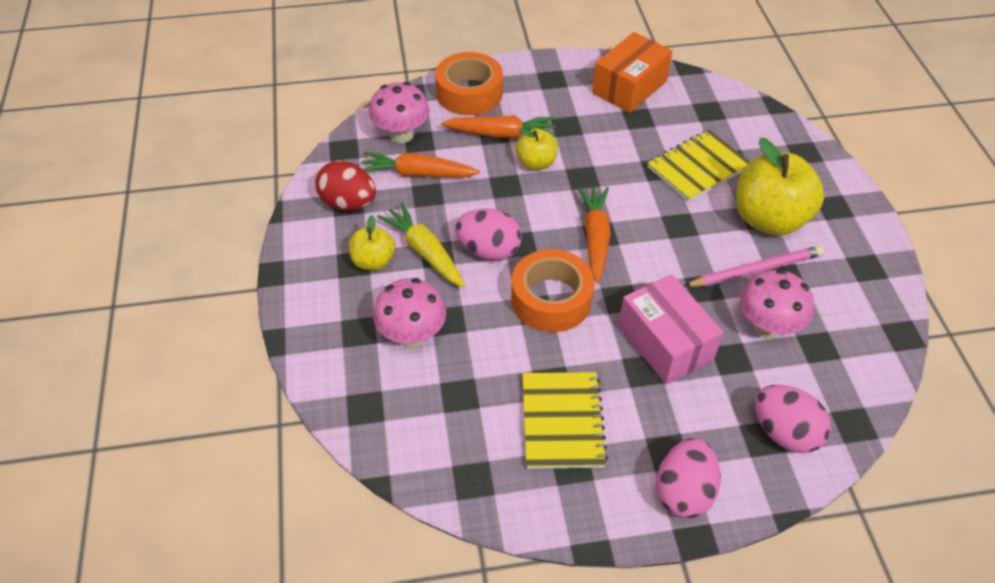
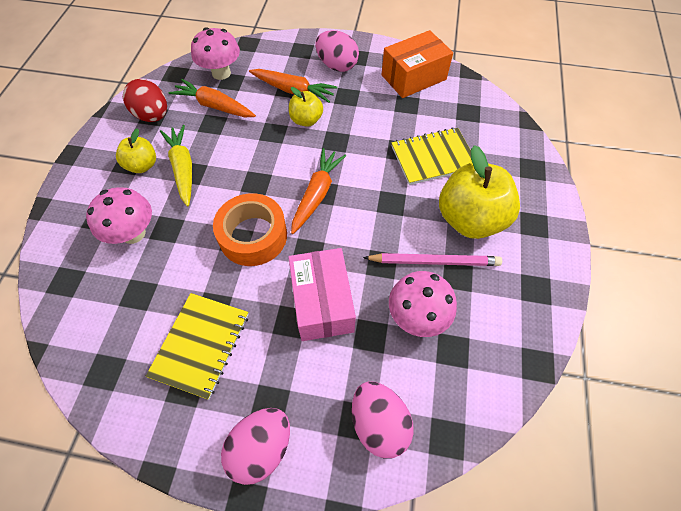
camera: 20 degrees right, 10 degrees up
orange tape [435,52,503,115] -> none
pink egg [455,209,522,261] -> pink egg moved to [315,30,359,72]

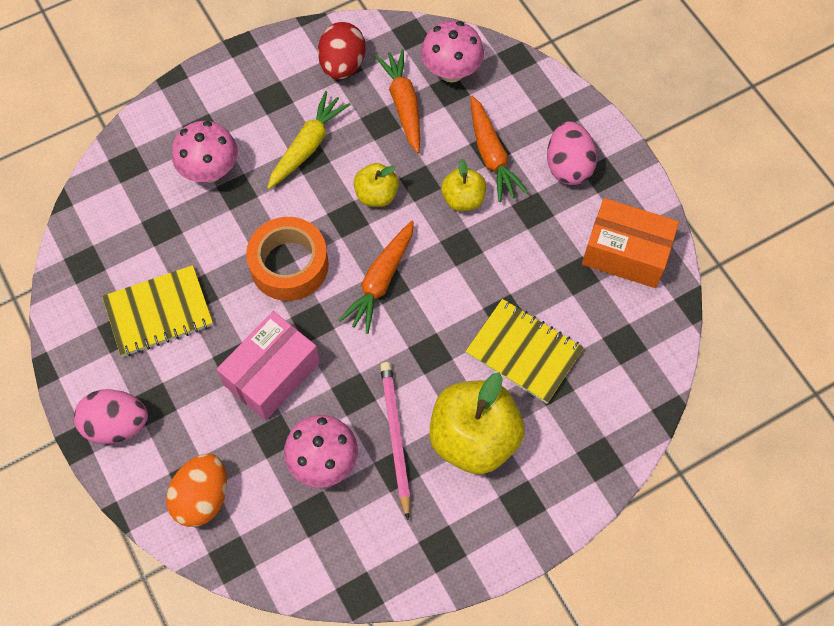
camera: 50 degrees right, 5 degrees up
yellow apple [116,128,156,173] -> yellow apple moved to [354,163,399,207]
orange carrot [291,148,346,234] -> orange carrot turned 135 degrees clockwise [339,221,414,334]
pink egg [352,381,414,458] -> orange egg [166,454,227,527]
pink pencil [363,253,502,266] -> pink pencil turned 150 degrees counterclockwise [380,362,411,520]

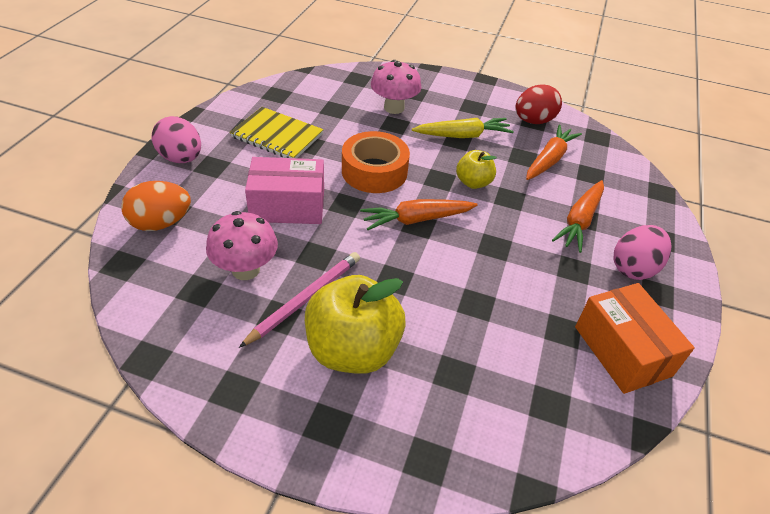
camera: 45 degrees right, 20 degrees down
pink mushroom [421,21,484,82] -> none
yellow apple [441,159,486,211] -> none
yellow notebook [465,299,584,404] -> none

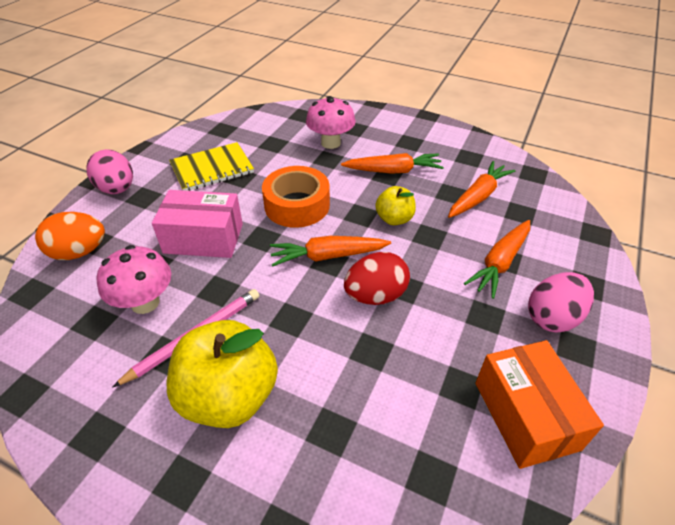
camera: 10 degrees right, 0 degrees up
yellow notebook [230,107,324,158] -> yellow notebook turned 60 degrees counterclockwise [169,142,254,191]
yellow carrot [412,118,514,138] -> orange carrot [341,153,444,174]
red egg [515,84,562,124] -> red egg moved to [344,252,410,305]

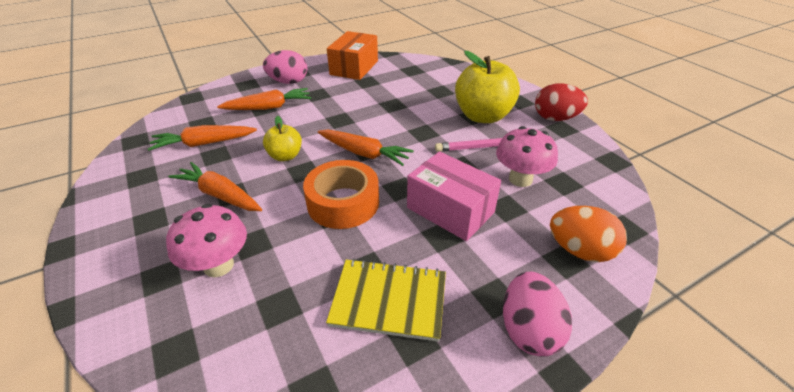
camera: 145 degrees left, 5 degrees down
red egg [344,252,410,305] -> red egg moved to [535,83,588,121]

